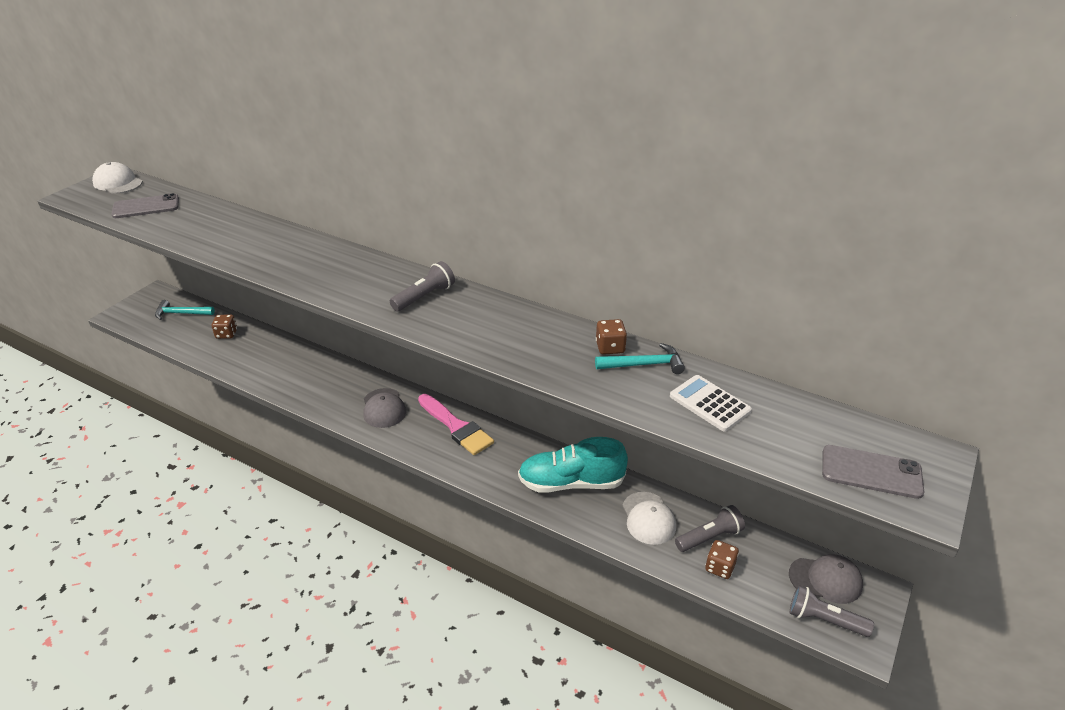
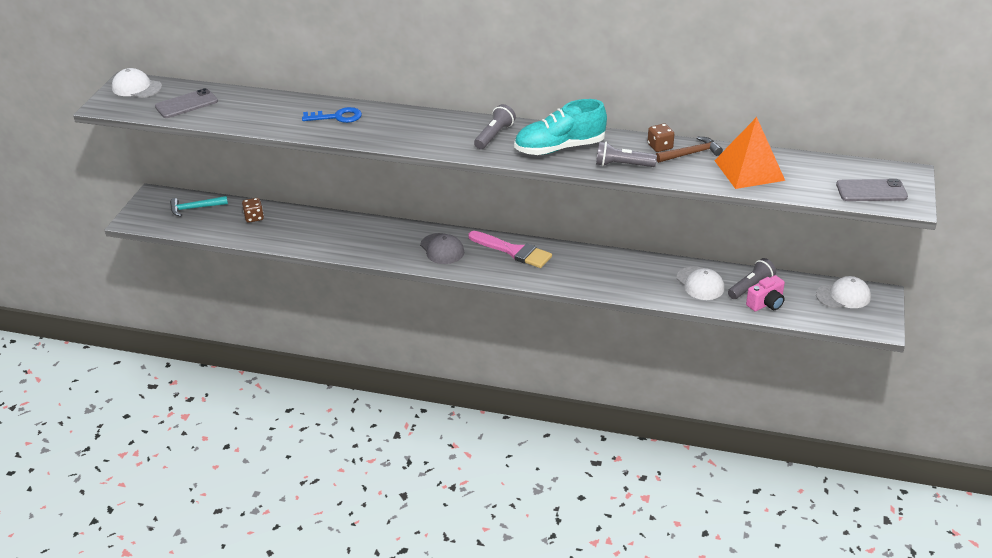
camera: 15 degrees left, 0 degrees up
turquoise shoe [518,437,628,492] -> turquoise shoe moved to [514,99,607,155]
turquoise hammer [595,343,685,374] -> brown hammer [656,137,723,163]
white calculator [670,375,752,432] -> orange pyramid [714,117,785,189]
brown dice [705,540,739,579] -> pink camera [746,275,785,311]
grey cap [789,555,863,604] -> white cap [816,276,871,308]
grey flashlight [790,585,874,637] -> grey flashlight moved to [596,141,657,167]
none -> blue key [302,107,362,123]

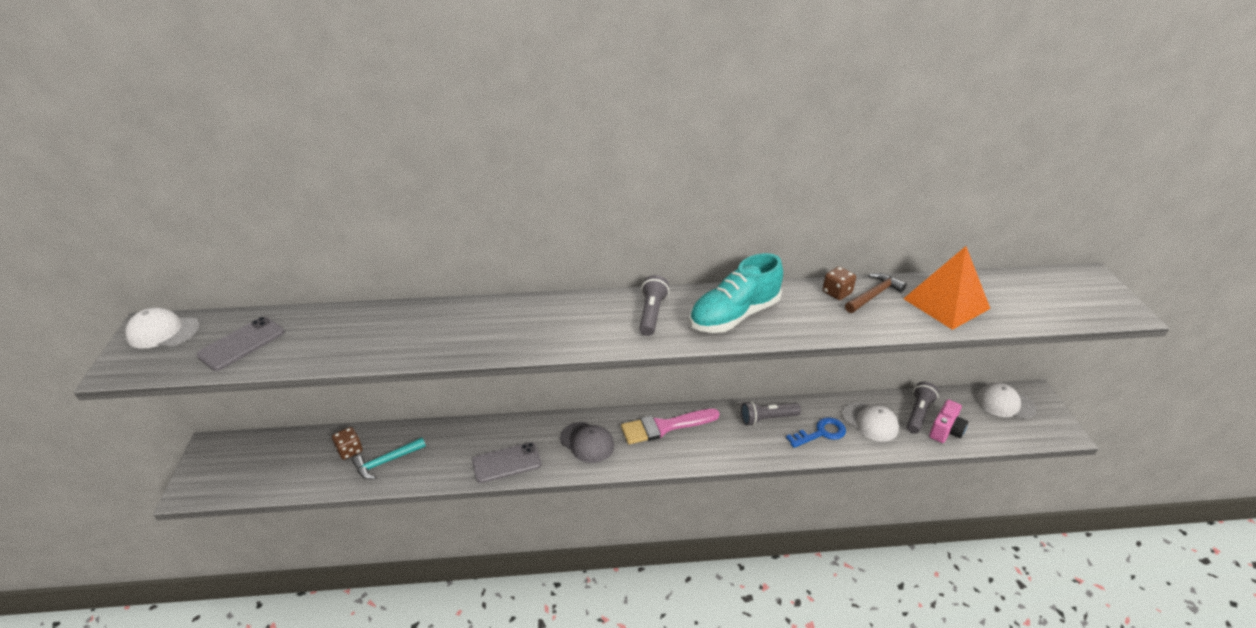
camera: 20 degrees left, 0 degrees up
turquoise hammer [170,196,228,216] -> turquoise hammer moved to [352,437,426,479]
blue key [302,107,362,123] -> blue key moved to [786,417,846,448]
pink brush [468,231,552,268] -> pink brush turned 150 degrees clockwise [621,409,720,445]
grey flashlight [596,141,657,167] -> grey flashlight moved to [741,401,801,426]
white cap [816,276,871,308] -> white cap turned 135 degrees counterclockwise [977,383,1037,419]
grey phone [836,179,908,201] -> grey phone moved to [472,442,541,483]

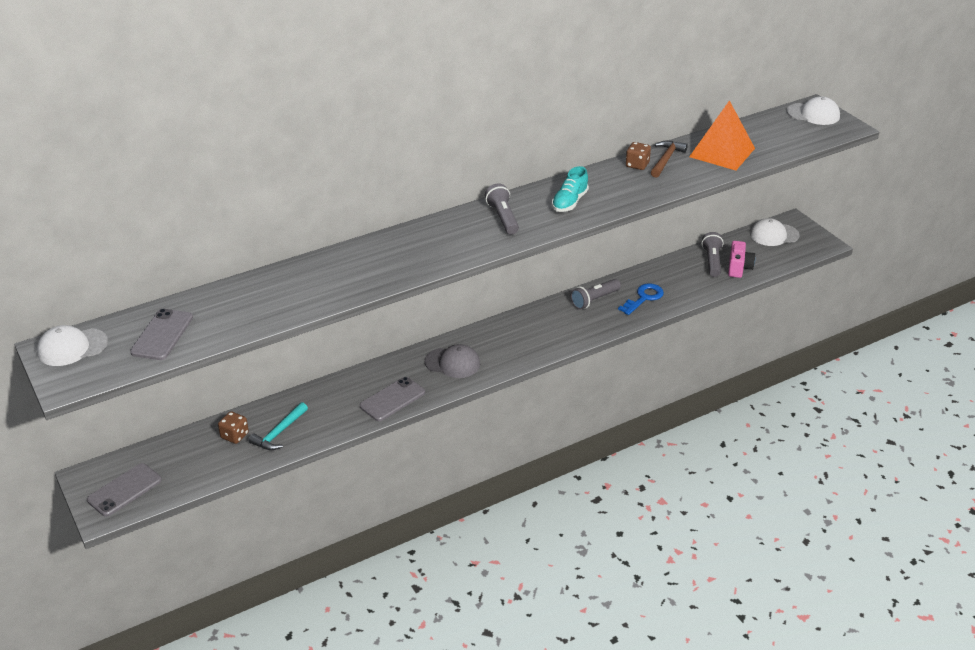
camera: 25 degrees left, 0 degrees up
pink brush [621,409,720,445] -> none
turquoise shoe [689,253,783,333] -> turquoise shoe [552,166,589,212], size x0.60
white cap [842,402,899,442] -> white cap moved to [787,96,840,125]
none -> grey phone [87,463,162,517]

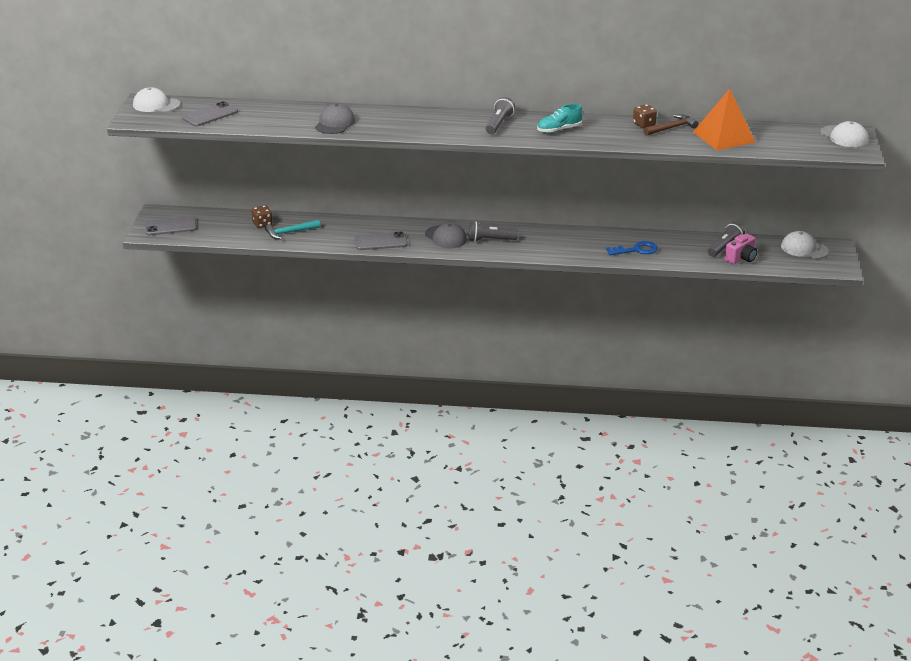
camera: 35 degrees right, 5 degrees down
grey flashlight [570,279,621,310] -> grey flashlight moved to [469,222,518,242]
none -> grey cap [315,104,355,134]

